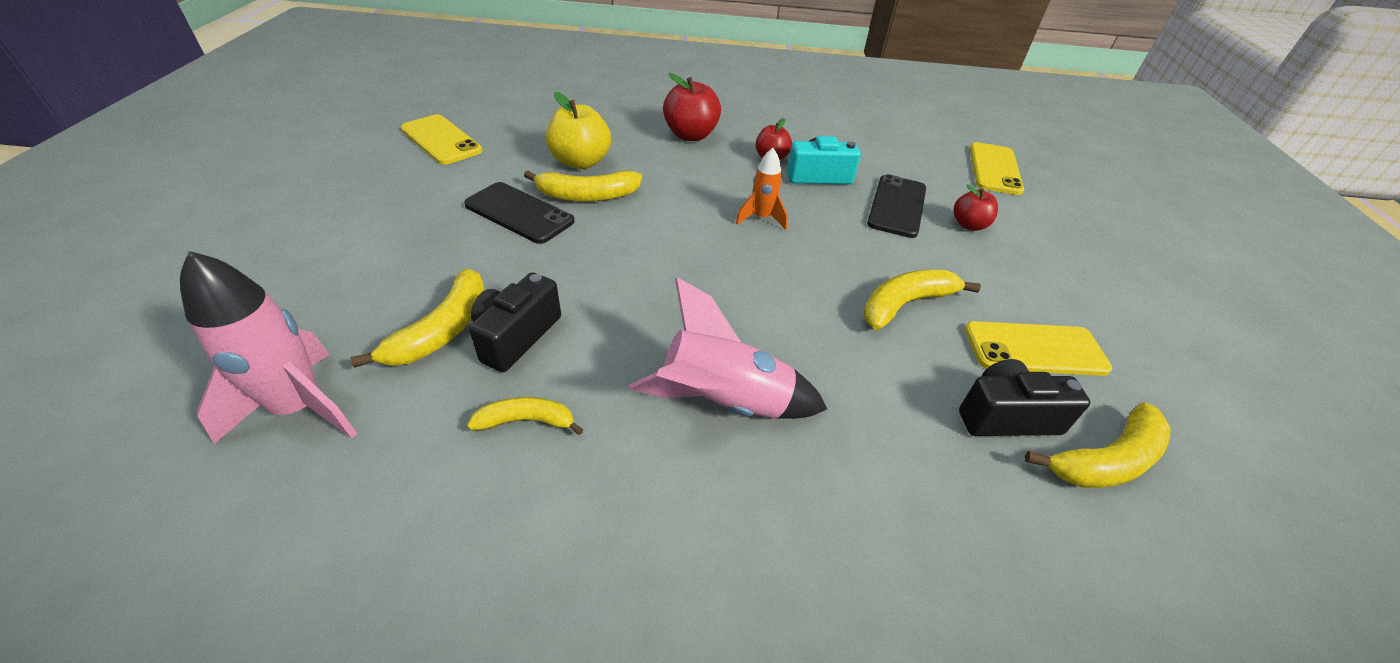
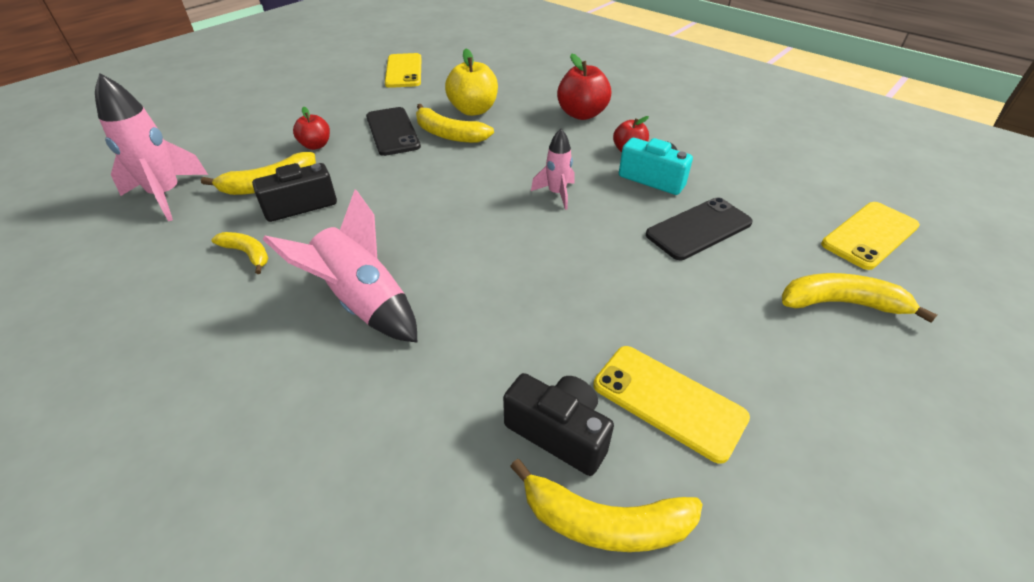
camera: 40 degrees right, 0 degrees up
orange rocket [736,148,788,230] -> pink rocket [531,129,575,210]
yellow banana [864,270,981,330] -> yellow banana moved to [782,273,937,323]
red apple [954,184,998,231] -> red apple moved to [293,107,330,150]

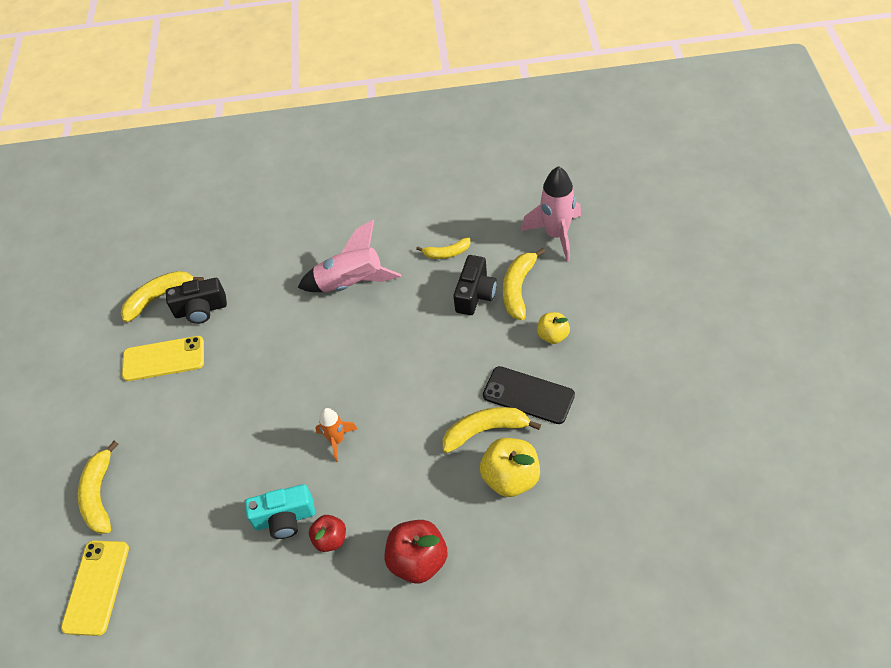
camera: 140 degrees right, 10 degrees up
red apple [293,107,330,150] -> yellow apple [537,312,570,344]
yellow phone [385,53,422,88] -> none
pink rocket [531,129,575,210] -> orange rocket [315,408,357,462]
black phone [646,197,753,260] -> none
yellow banana [782,273,937,323] -> yellow banana turned 120 degrees clockwise [78,441,118,534]

